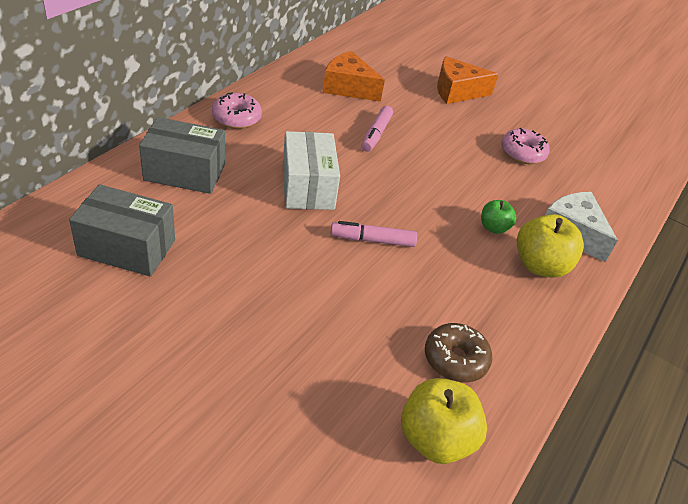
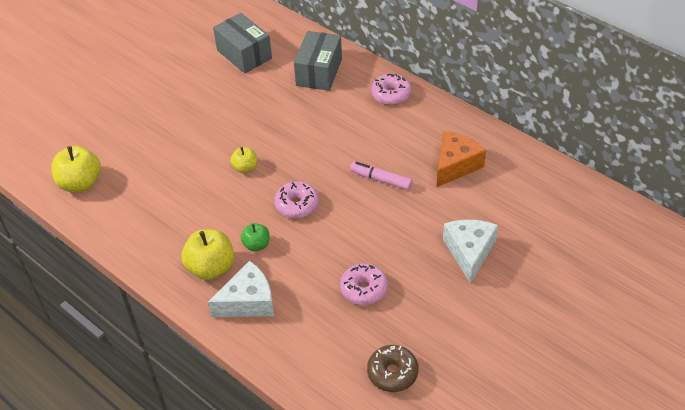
camera: 105 degrees right, 5 degrees up
grey box [69,184,175,277] -> grey box turned 60 degrees counterclockwise [213,13,272,74]
white box [283,131,340,210] -> none
pink marker [331,221,417,247] -> yellow apple [230,147,257,173]
brown donut [425,323,492,382] -> brown donut moved to [367,345,419,392]
orange cheese [437,56,498,104] -> white cheese [443,219,498,284]
none -> pink donut [274,181,319,218]

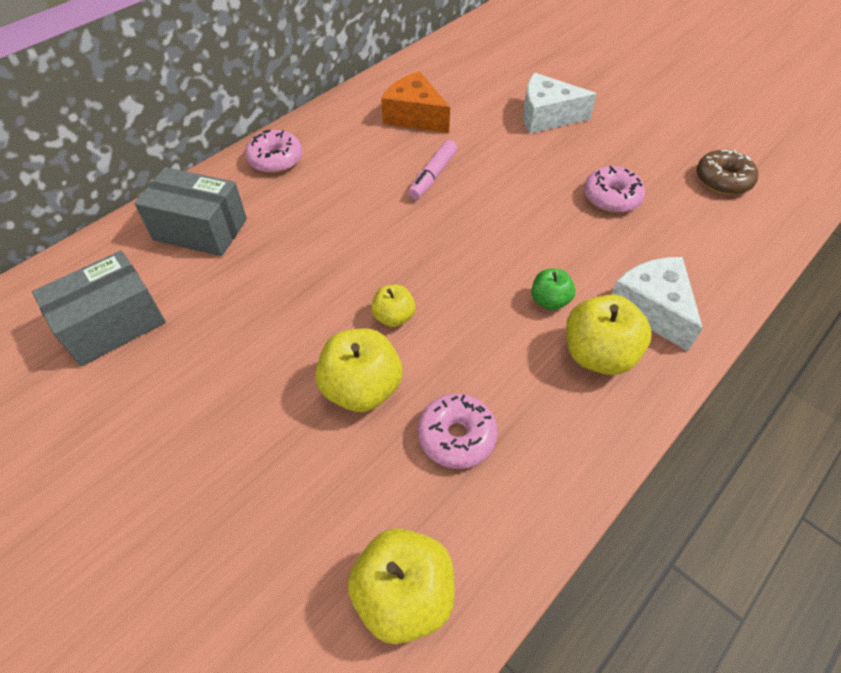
camera: 90 degrees left, 5 degrees up
pink donut [274,181,319,218] -> pink donut moved to [418,394,497,469]
none -> yellow apple [315,329,402,412]

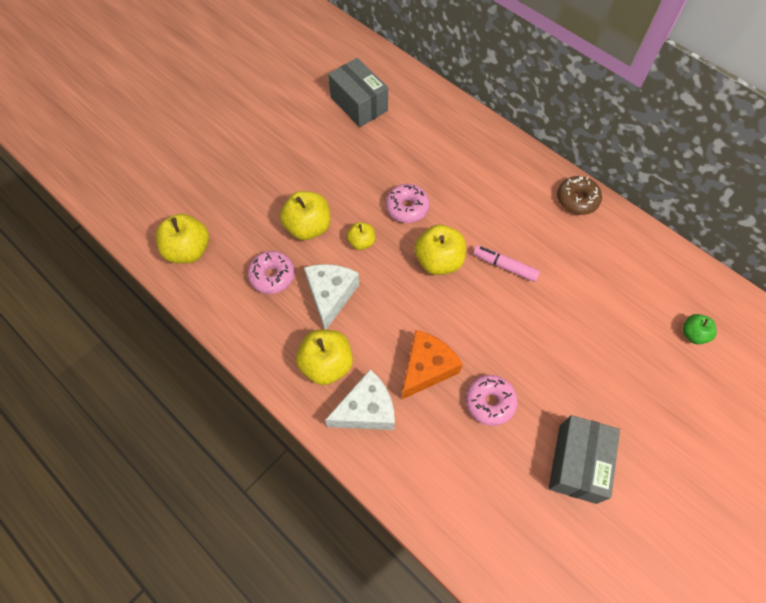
camera: 90 degrees right, 10 degrees up
grey box [134,167,247,256] -> grey box moved to [549,415,620,504]
pink donut [245,129,302,173] -> pink donut moved to [386,184,430,223]
orange cheese [381,71,450,133] -> orange cheese moved to [402,330,463,399]
white cheese [523,73,597,134] -> white cheese moved to [304,264,359,330]
green apple [531,269,575,310] -> green apple moved to [682,314,717,344]
brown donut [697,150,758,195] -> brown donut moved to [557,176,602,215]
none -> yellow apple [414,225,466,275]

